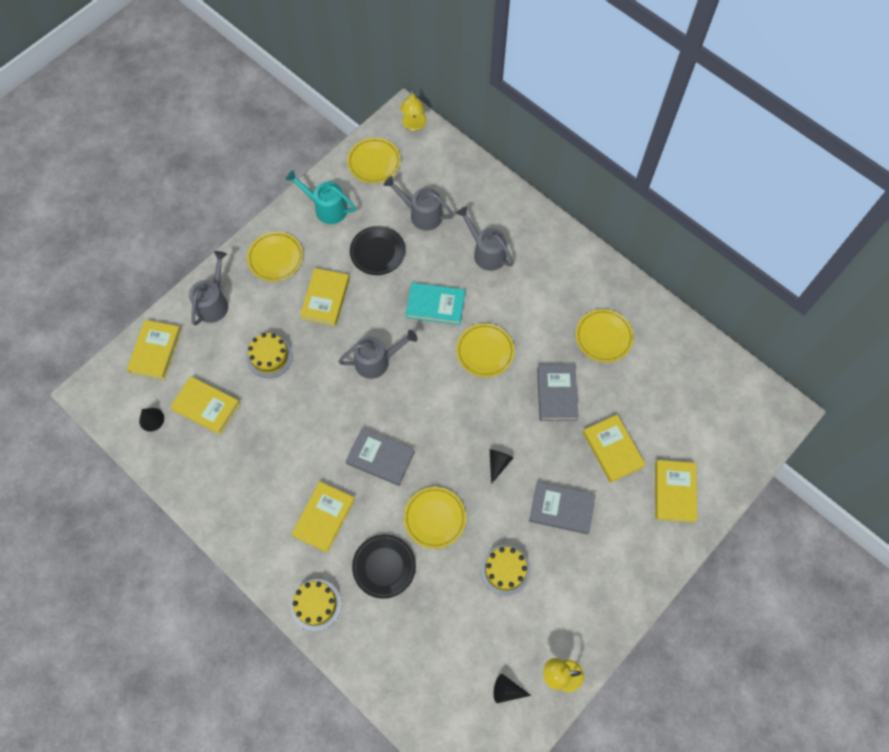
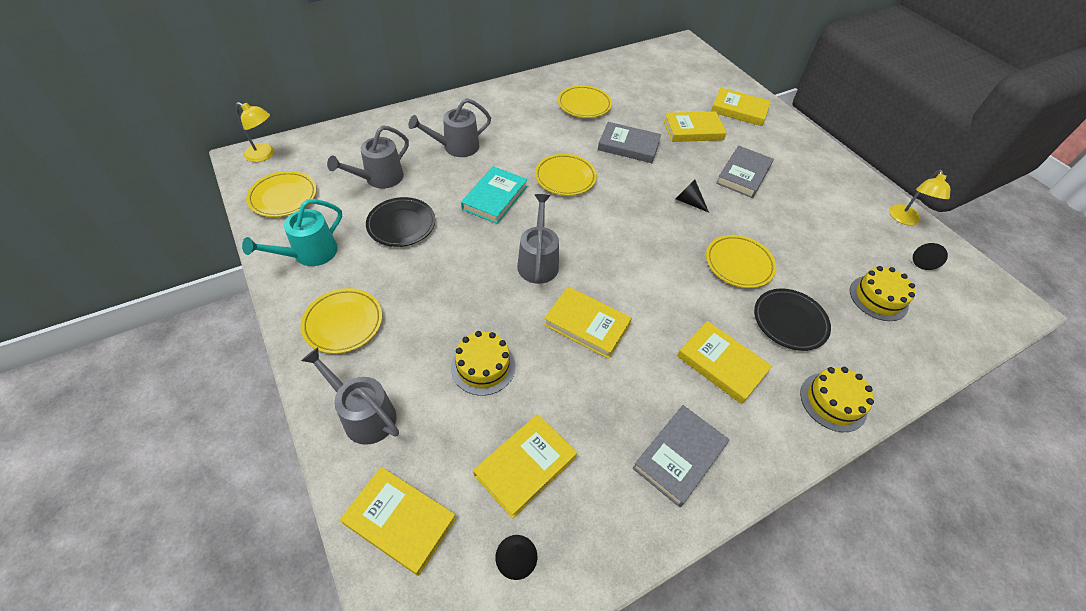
camera: 75 degrees left, 15 degrees down
yellow book [300,268,350,326] -> yellow book moved to [544,286,632,359]
grey book [346,428,415,486] -> grey book moved to [633,405,729,507]
yellow cake [480,545,530,596] -> yellow cake moved to [850,266,915,321]

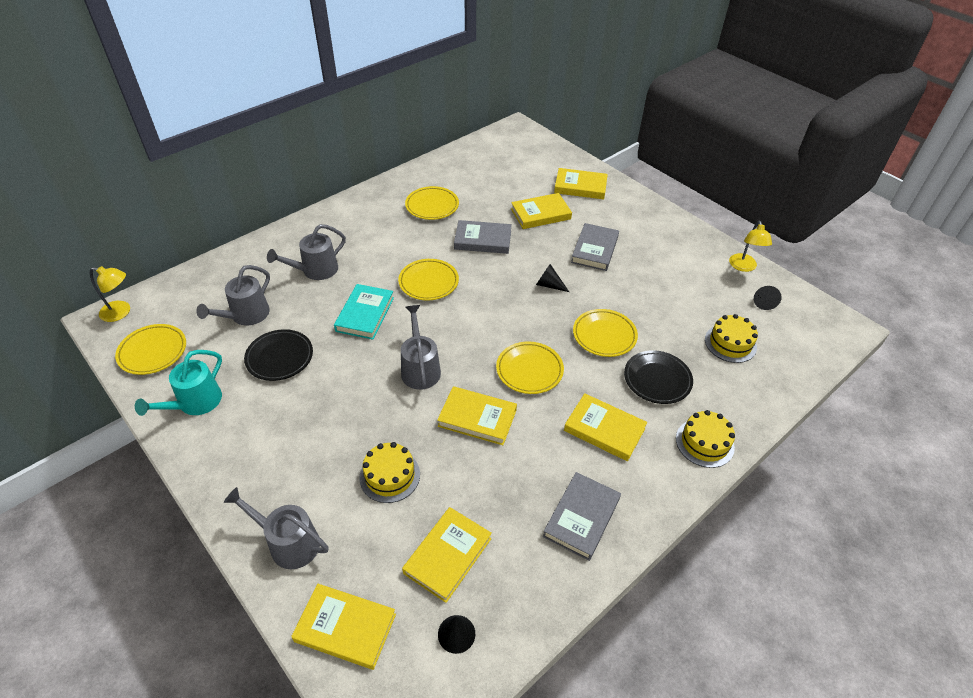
camera: 10 degrees left, 5 degrees down
yellow plate [300,288,382,354] -> yellow plate moved to [496,342,564,394]

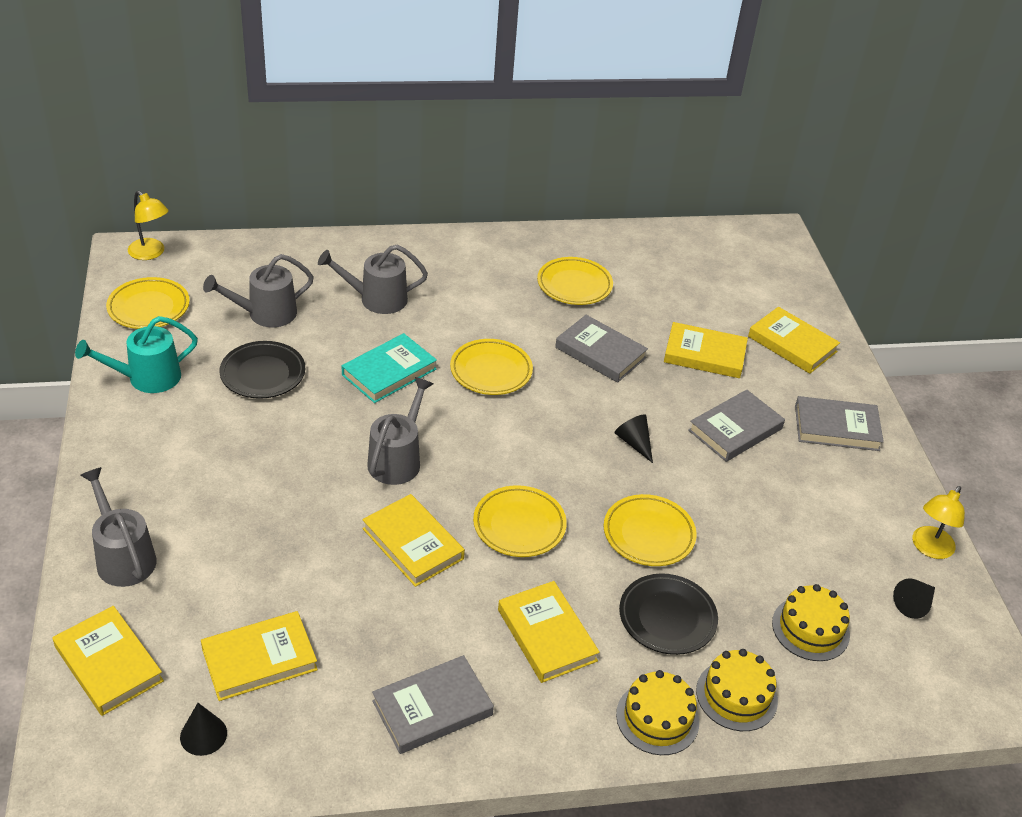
camera: 30 degrees right, 5 degrees down
yellow cake [359,442,420,503] -> yellow cake moved to [696,649,778,731]
none -> grey book [795,396,884,451]

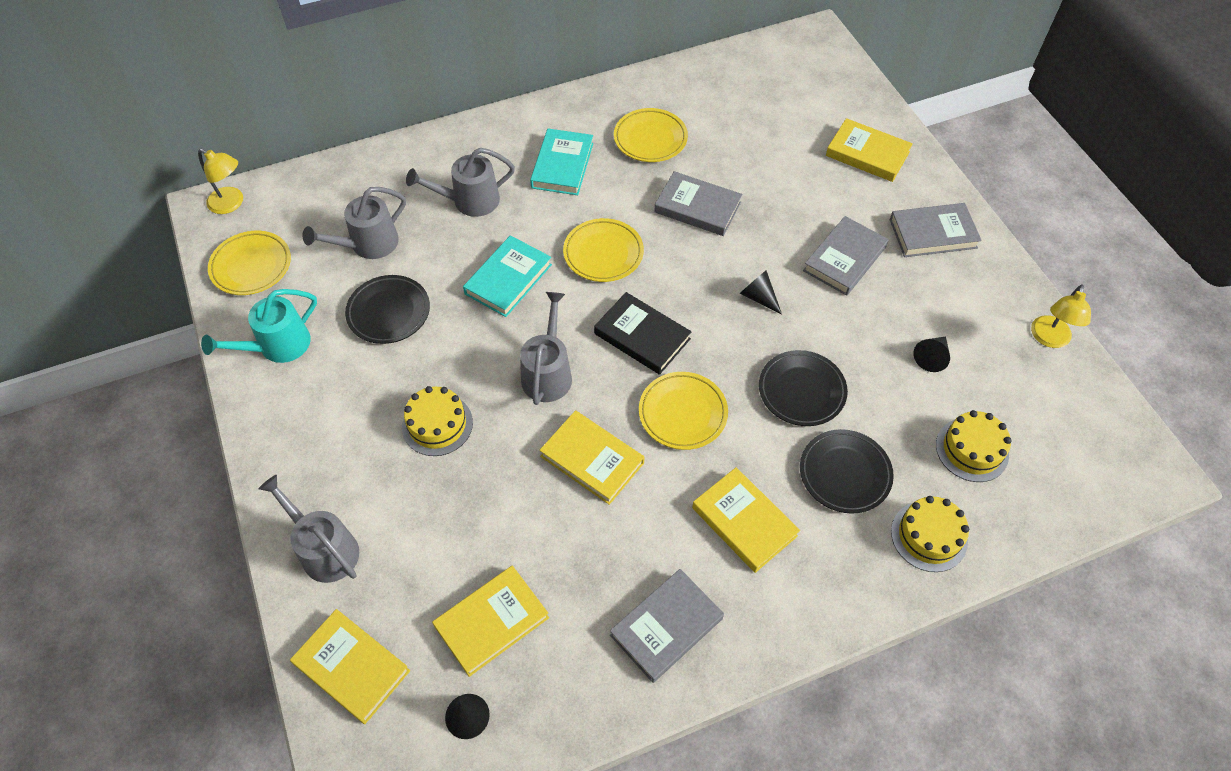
camera: 10 degrees left, 15 degrees up
yellow plate [604,494,697,566] -> black plate [759,350,848,426]
yellow cake [616,670,699,755] -> yellow cake moved to [402,386,473,456]
yellow book [664,322,748,378] -> none
black cone [893,579,935,619] -> black cone moved to [913,336,950,372]
none -> turquoise book [530,128,593,195]
none -> black book [594,292,691,375]

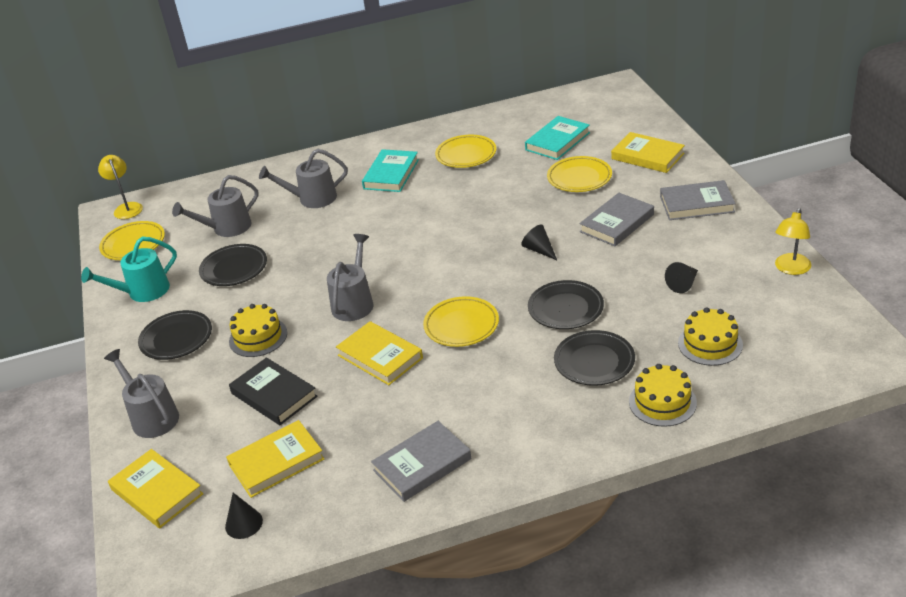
camera: 10 degrees right, 20 degrees down
yellow lamp [198,149,243,214] -> yellow lamp turned 150 degrees counterclockwise [98,155,143,219]
turquoise book [463,235,552,317] -> turquoise book moved to [525,116,590,160]
yellow plate [563,218,644,282] -> yellow plate moved to [547,156,612,192]
black book [594,292,691,375] -> black book moved to [229,357,318,425]
grey book [654,171,743,236] -> none
yellow book [692,467,800,573] -> none
none -> black plate [138,310,212,360]

